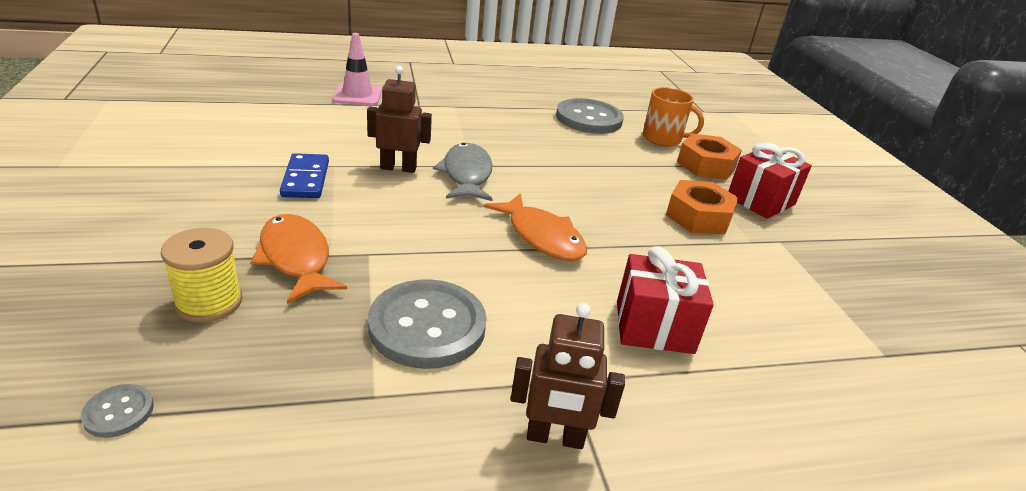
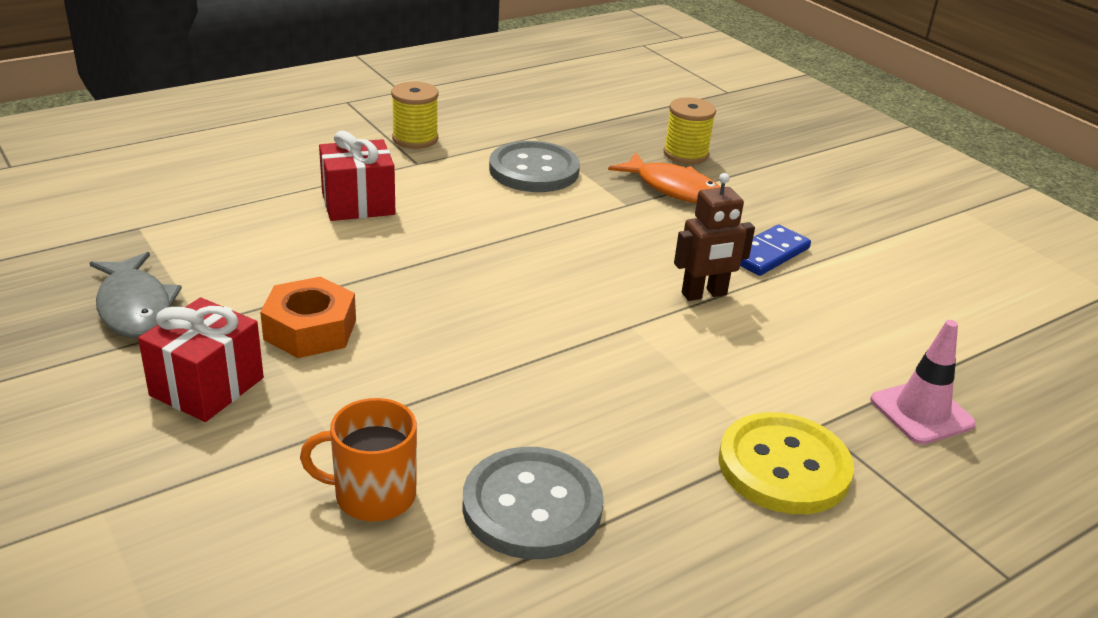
camera: 160 degrees right, 0 degrees up
grey button [81,384,154,438] -> none
blue domino [280,153,329,198] -> blue domino turned 75 degrees clockwise [740,224,811,276]
grey fish [433,143,493,201] -> grey fish moved to [90,252,182,338]
orange fish [484,193,587,261] -> none
brown robot [511,303,625,449] -> yellow spool [391,82,439,149]
orange nut [677,134,742,180] -> none
none -> yellow button [719,412,854,514]

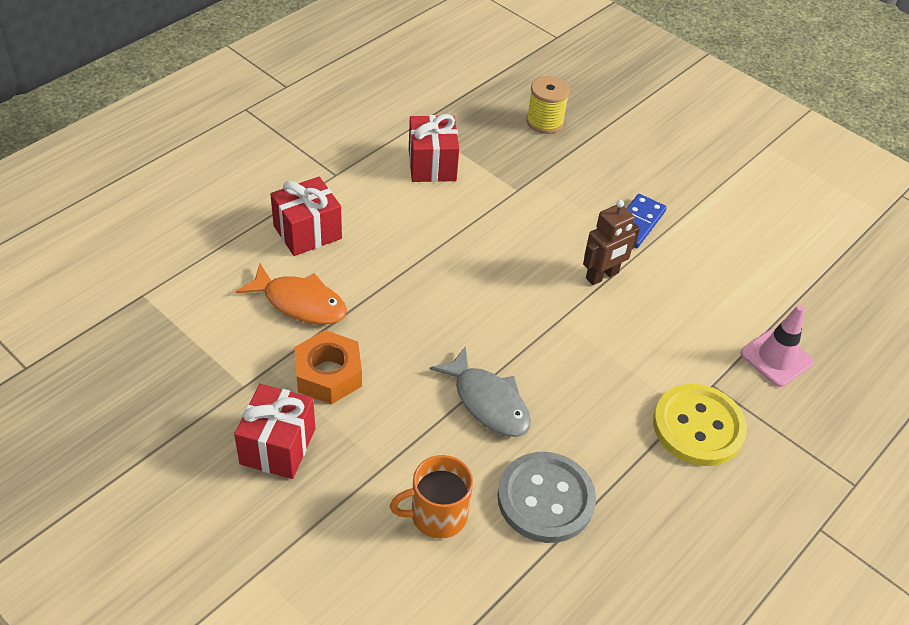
camera: 15 degrees left, 15 degrees up
grey fish [90,252,182,338] -> grey fish moved to [430,346,531,437]
yellow spool [391,82,439,149] -> none
grey button [489,141,580,192] -> red gift [409,114,459,182]
orange fish [608,152,721,203] -> orange fish moved to [236,264,347,324]

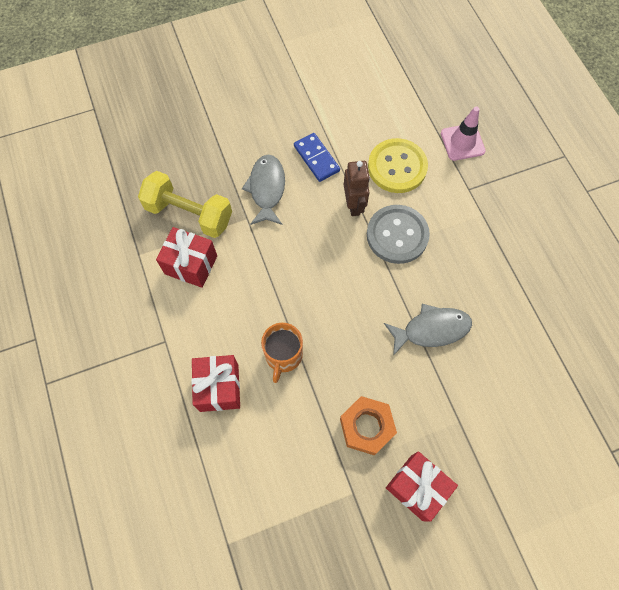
camera: 60 degrees left, 20 degrees up
orange fish [236,264,347,324] -> none
orange mug [390,455,473,539] -> orange mug moved to [261,323,303,383]
grey button [497,452,596,543] -> grey button moved to [367,205,430,264]
yellow spool [526,76,570,134] -> none
yellow button [653,384,747,466] -> yellow button moved to [368,138,428,193]
none -> yellow dumbbell [138,171,232,238]
none -> grey fish [242,155,285,225]

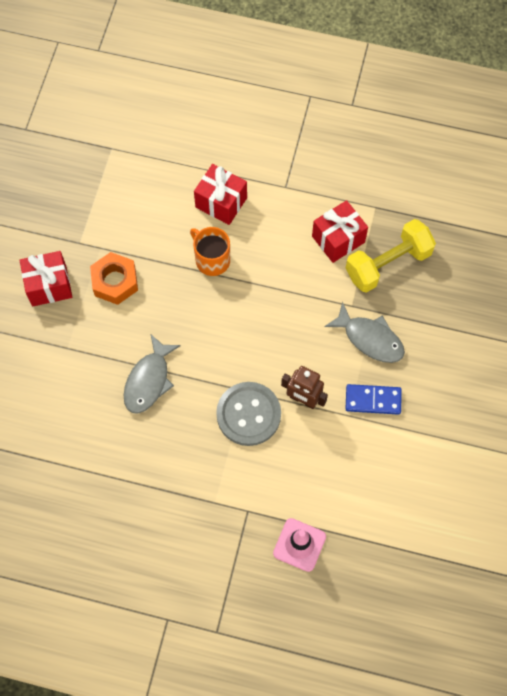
camera: 125 degrees right, 0 degrees up
yellow button [368,138,428,193] -> none

